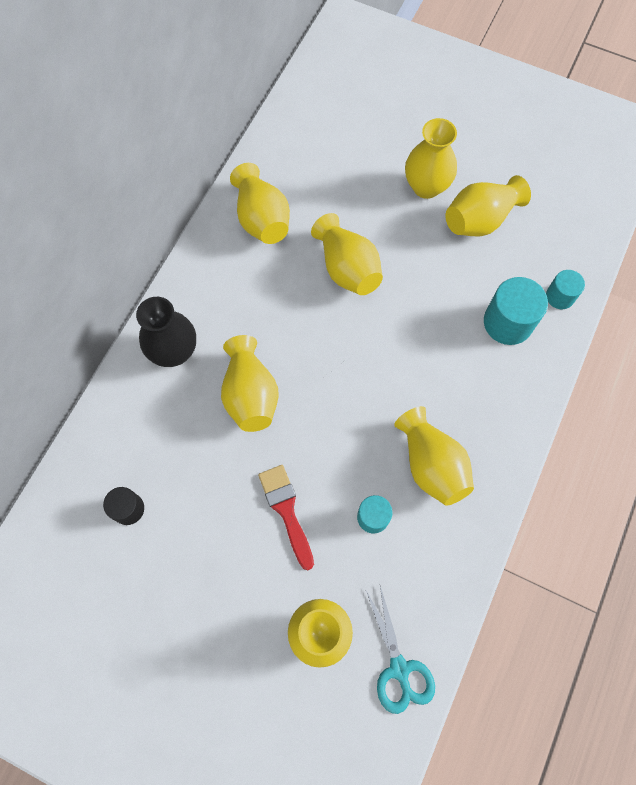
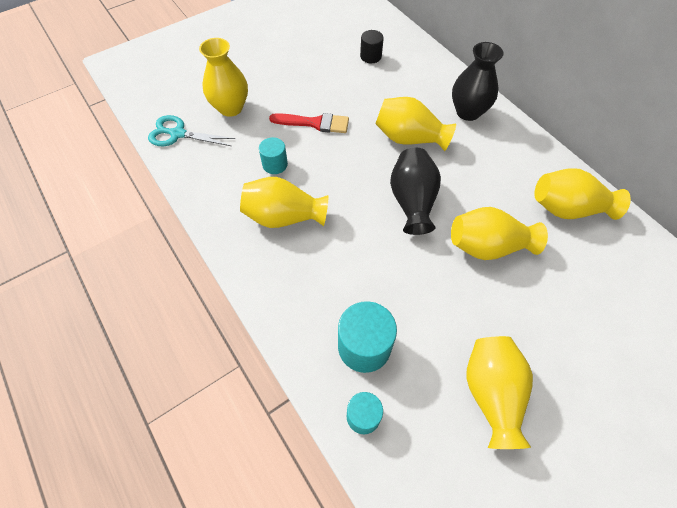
camera: 120 degrees right, 10 degrees down
yellow vase [405,118,457,199] -> none
none -> black vase [390,148,441,235]

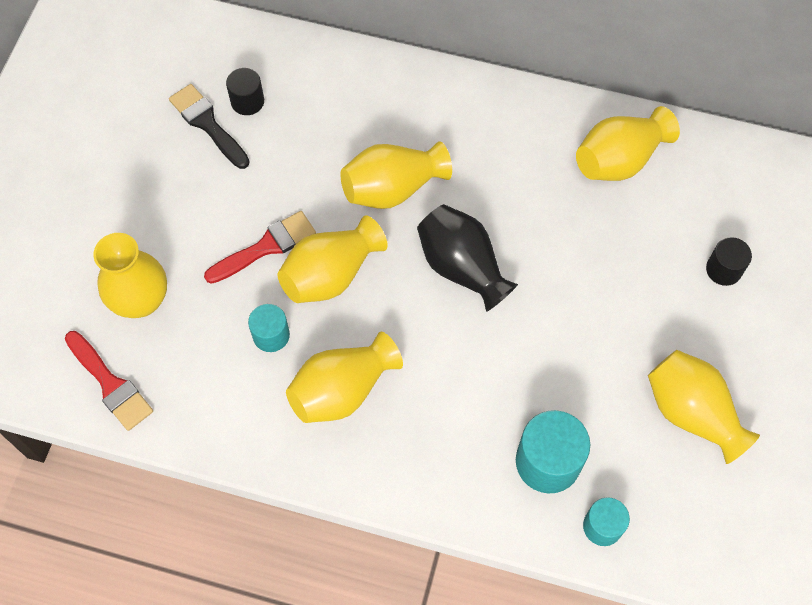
camera: 40 degrees left, 5 degrees up
turquoise scissors [148,115,235,146] -> red brush [65,331,153,431]
yellow vase [451,207,548,260] -> yellow vase moved to [278,215,387,303]
black vase [452,42,504,121] -> none
none -> black brush [169,84,250,169]
none -> black cylinder [706,237,752,286]

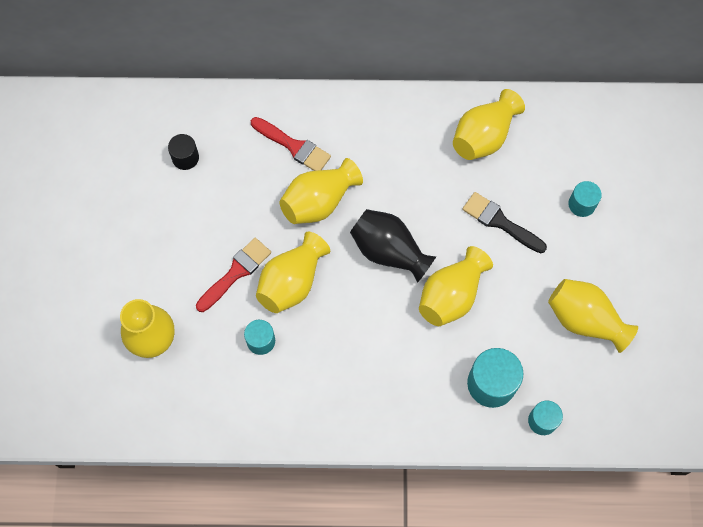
camera: 15 degrees left, 5 degrees up
red brush [65,331,153,431] -> red brush moved to [251,117,331,171]
black brush [169,84,250,169] -> black brush moved to [462,192,547,253]
yellow vase [286,332,403,423] -> yellow vase moved to [419,246,493,326]
black cylinder [706,237,752,286] -> turquoise cylinder [568,181,602,217]

